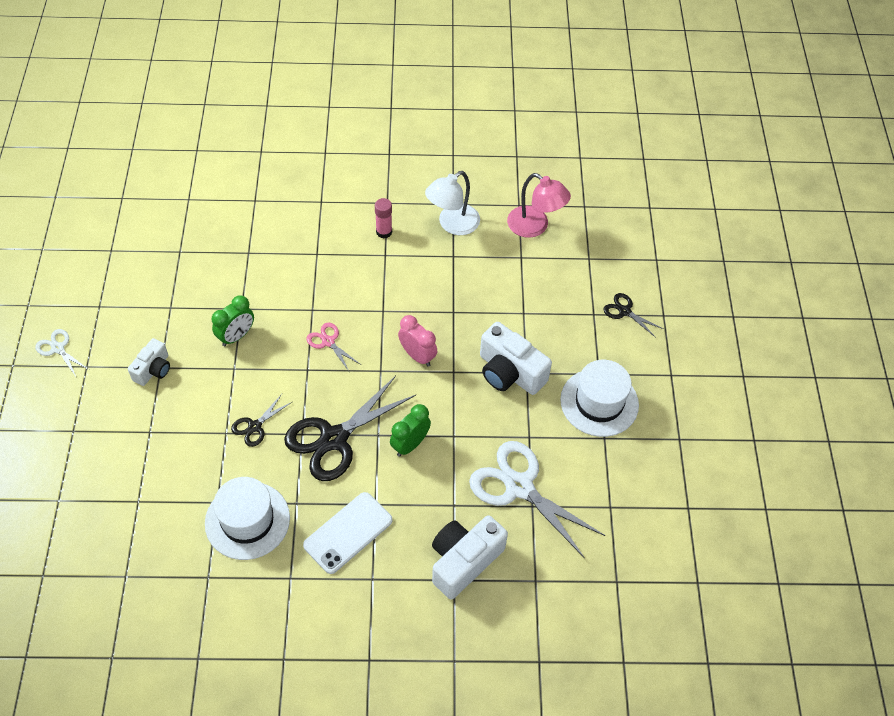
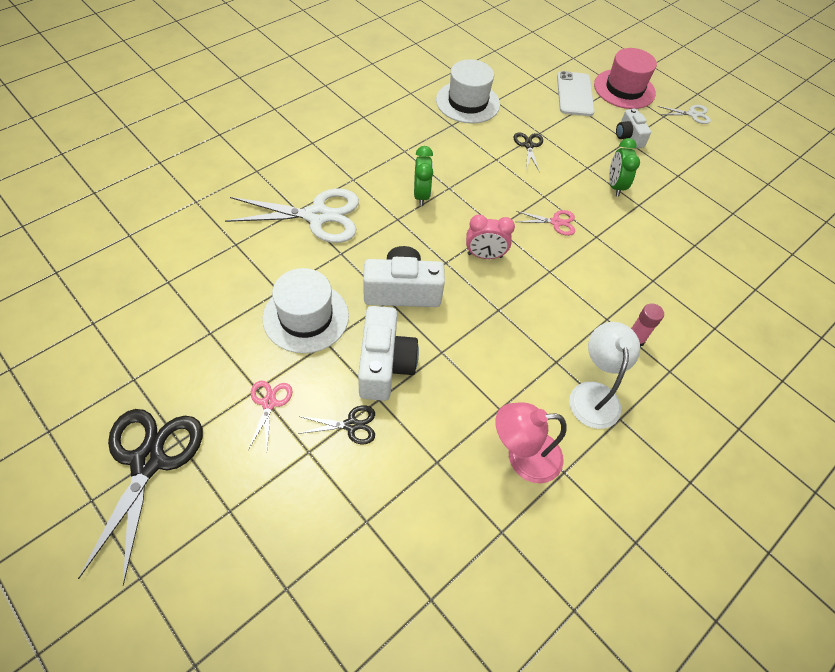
camera: 135 degrees right, 0 degrees up
black scissors [284,376,416,481] -> black scissors moved to [78,409,203,586]
white phone [303,492,393,574] -> white phone moved to [557,71,594,116]
white camera [432,515,508,600] -> white camera moved to [358,306,419,401]
none -> pink scissors [248,381,293,450]
none -> pink hat [594,48,657,109]

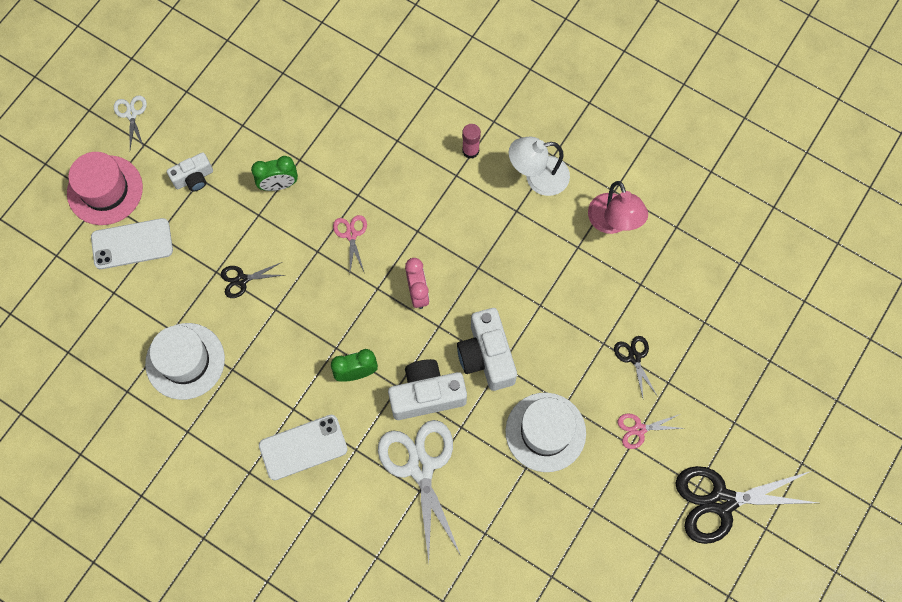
camera: 100 degrees left, 15 degrees up
white camera [358,306,419,401] -> white camera moved to [388,359,467,420]
none -> white phone [259,415,348,480]

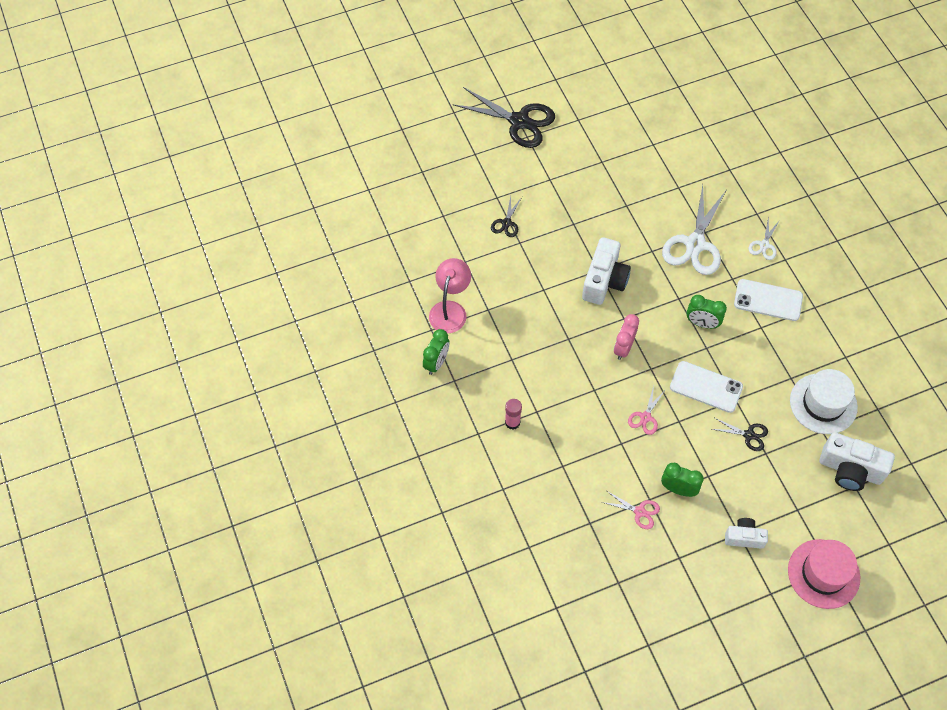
camera: 145 degrees left, 10 degrees down
white phone [91,218,173,269] -> white phone moved to [670,361,743,413]
white scissors [114,95,147,149] -> white scissors moved to [748,216,780,260]
white camera [388,359,467,420] -> white camera moved to [820,432,895,491]
white hat [505,393,586,472] -> none
white lamp [509,137,570,196] -> none
pink scissors [617,414,685,449] -> pink scissors moved to [601,491,660,529]
none -> green clock [423,329,449,375]

